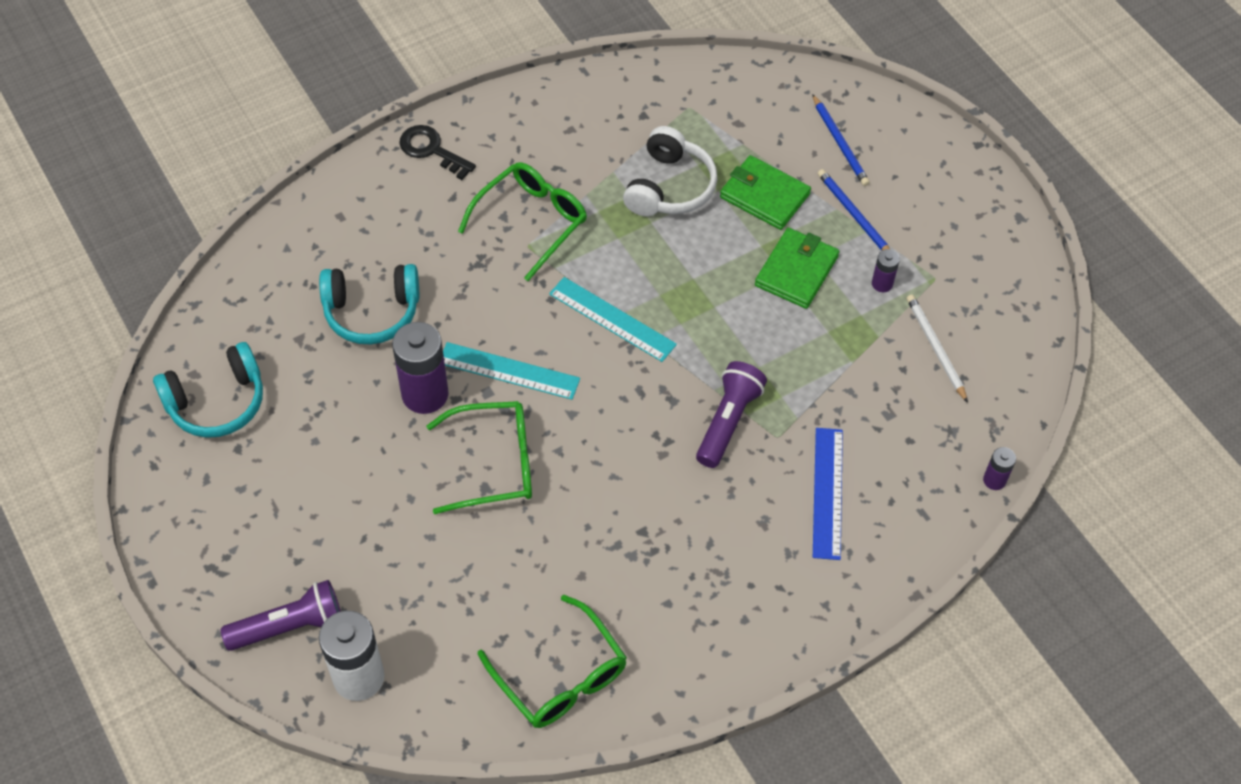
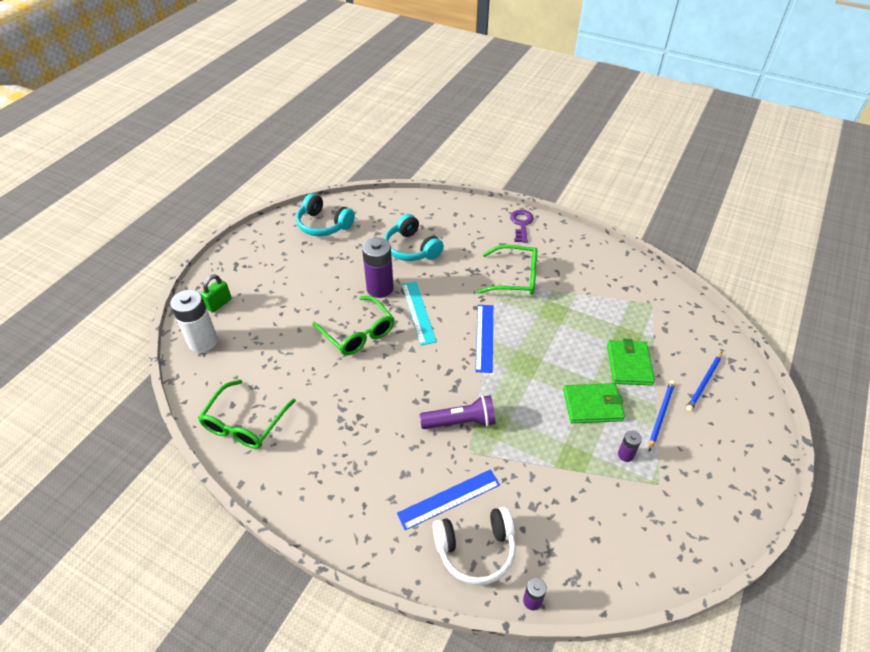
camera: 60 degrees right, 10 degrees down
purple flashlight [221,580,341,651] -> green padlock [201,274,232,313]
black key [399,125,476,180] -> purple key [510,210,534,243]
turquoise ruler [549,277,677,362] -> blue ruler [475,305,493,373]
white headphones [623,126,718,216] -> white headphones moved to [433,507,516,585]
white pencil [907,295,968,403] -> none

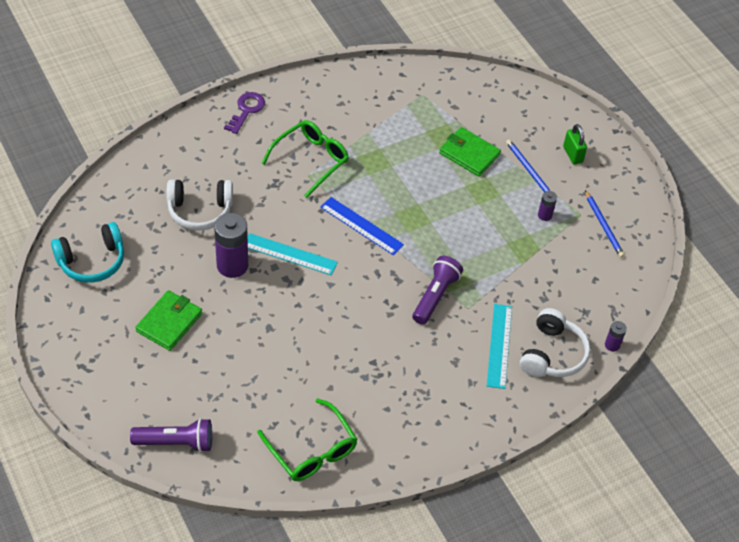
camera: 60 degrees left, 5 degrees up
white battery [170,290,218,353] -> purple flashlight [130,418,212,452]
green padlock [201,274,232,313] -> green padlock moved to [563,124,587,165]
green glasses [312,296,394,356] -> none
turquoise headphones [385,214,444,261] -> white headphones [167,180,233,231]
blue ruler [397,469,500,530] -> turquoise ruler [487,304,512,389]
purple key [510,210,534,243] -> purple key turned 75 degrees clockwise [224,92,265,134]
green wallet [563,383,625,423] -> green wallet moved to [135,290,202,351]
blue pencil [686,352,722,412] -> blue pencil moved to [585,190,625,258]

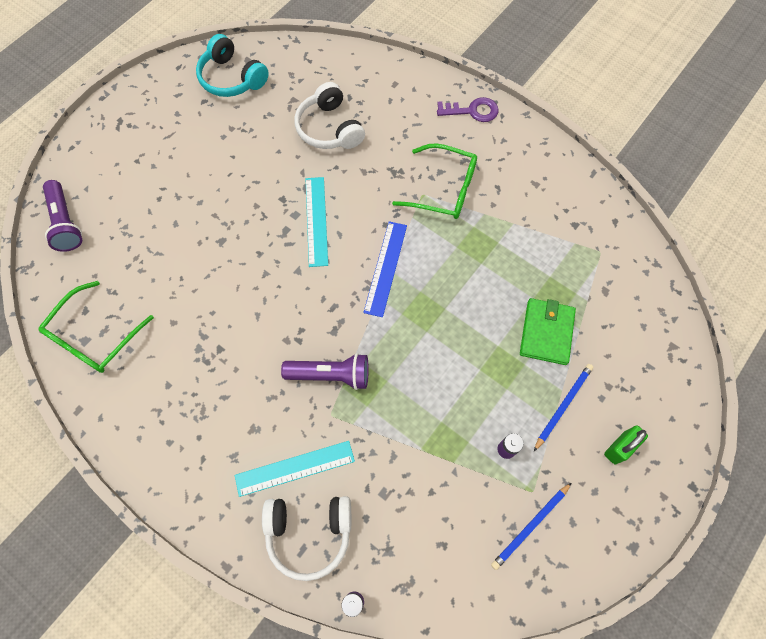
camera: 70 degrees right, 15 degrees up
green wallet [135,290,202,351] -> none
purple battery [214,213,248,278] -> none

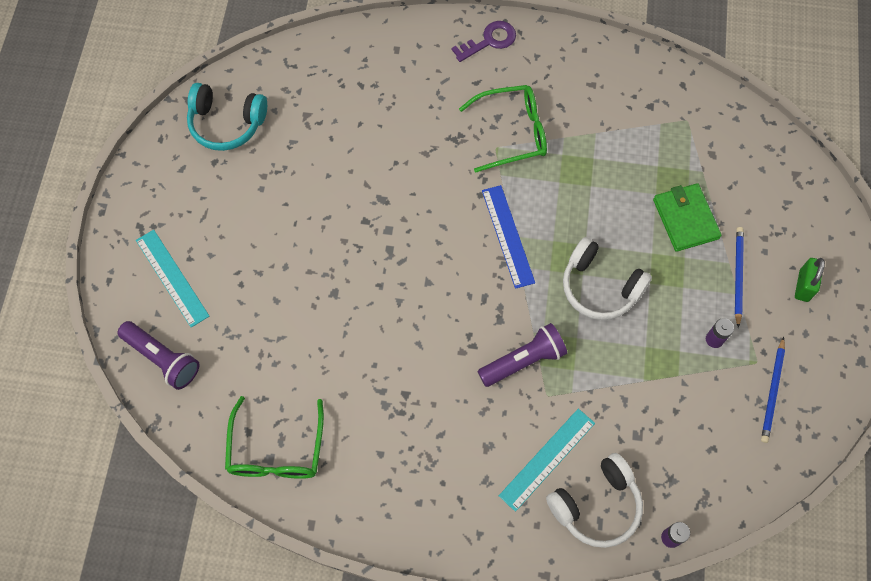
camera: 30 degrees left, 0 degrees up
white headphones [295,82,365,149] -> white headphones moved to [563,237,652,320]
turquoise ruler [306,177,328,267] -> turquoise ruler moved to [136,230,209,328]

